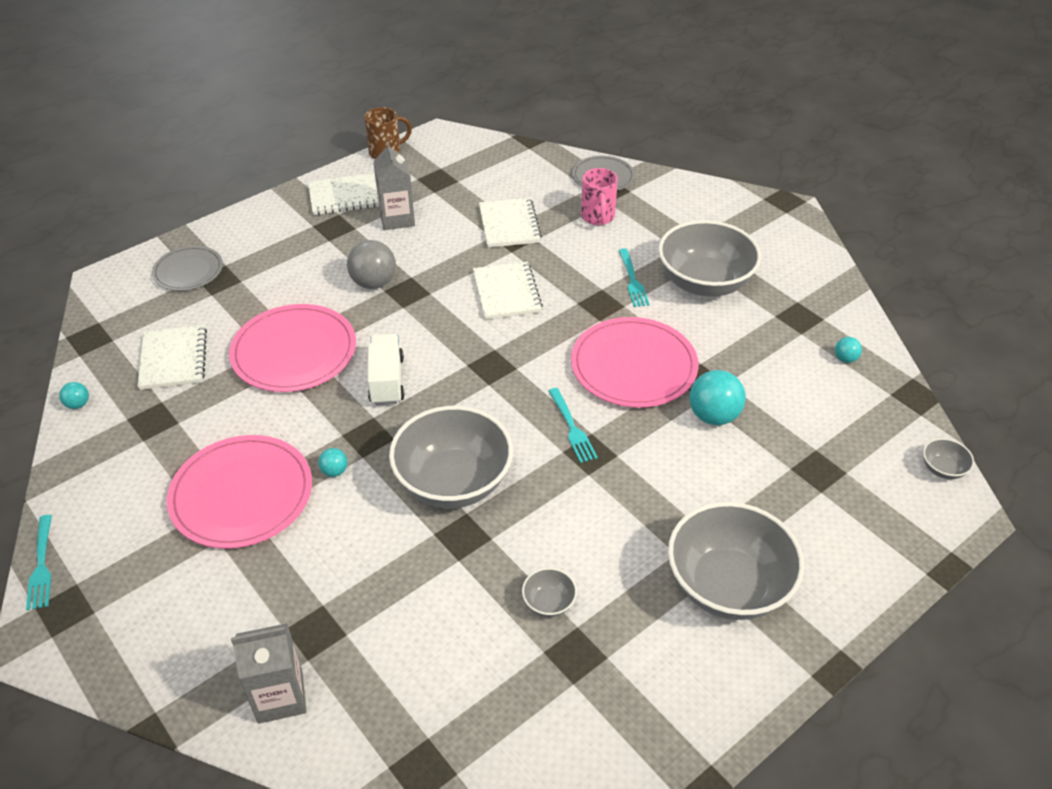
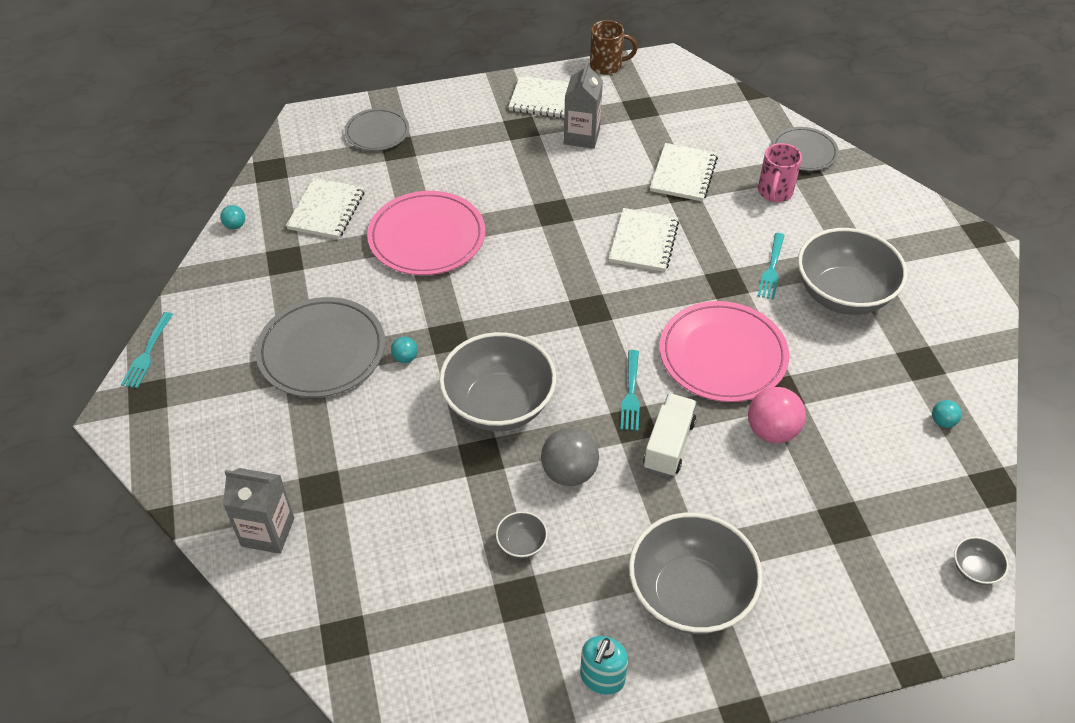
camera: 25 degrees right, 5 degrees up
pink plate [167,435,312,549] -> grey plate [256,297,385,397]
grey ball [347,240,396,289] -> grey ball moved to [541,428,599,486]
white truck [367,334,404,405] -> white truck moved to [643,393,697,477]
turquoise ball [690,370,746,425] -> pink ball [748,387,806,443]
none -> turquoise soap dispenser [580,636,628,695]

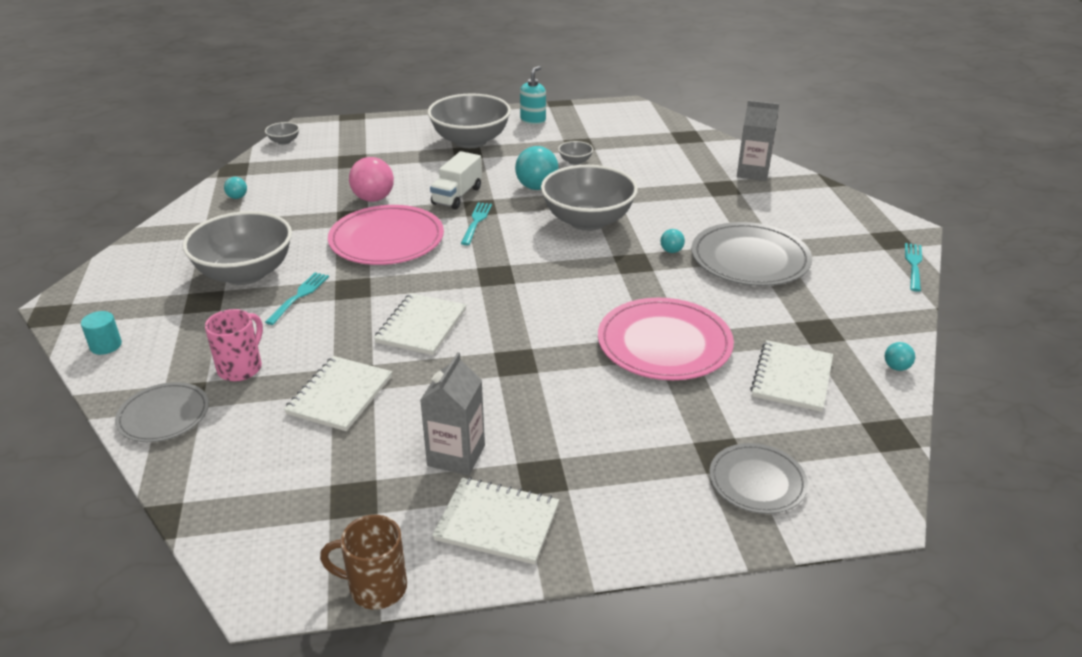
camera: 175 degrees left, 15 degrees down
grey ball [541,428,599,486] -> turquoise ball [515,146,558,190]
none -> turquoise cylinder [81,311,122,355]

